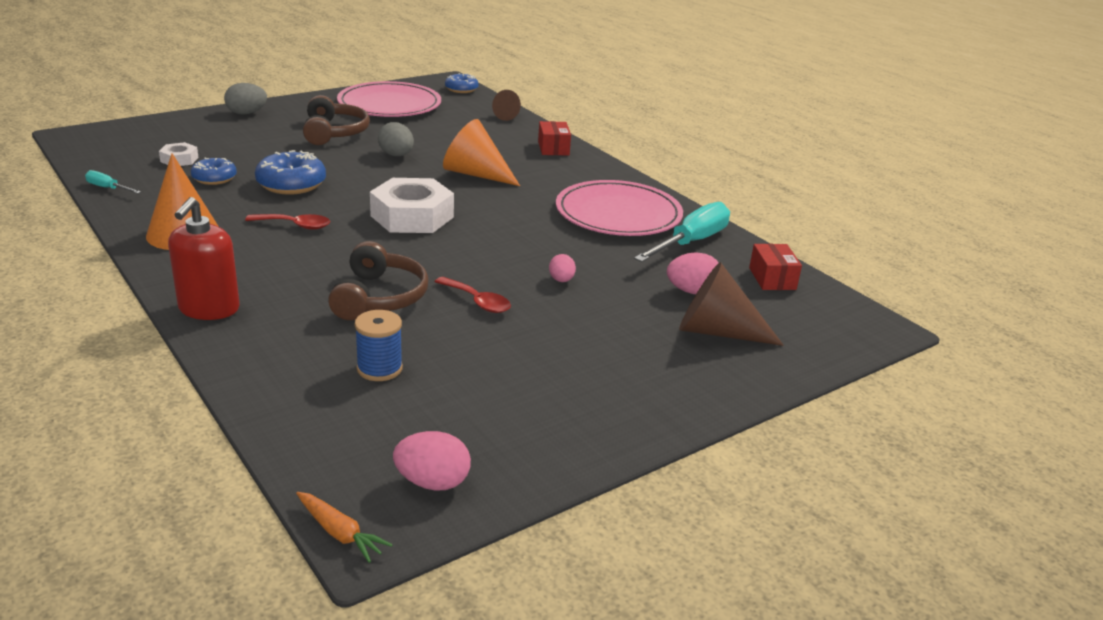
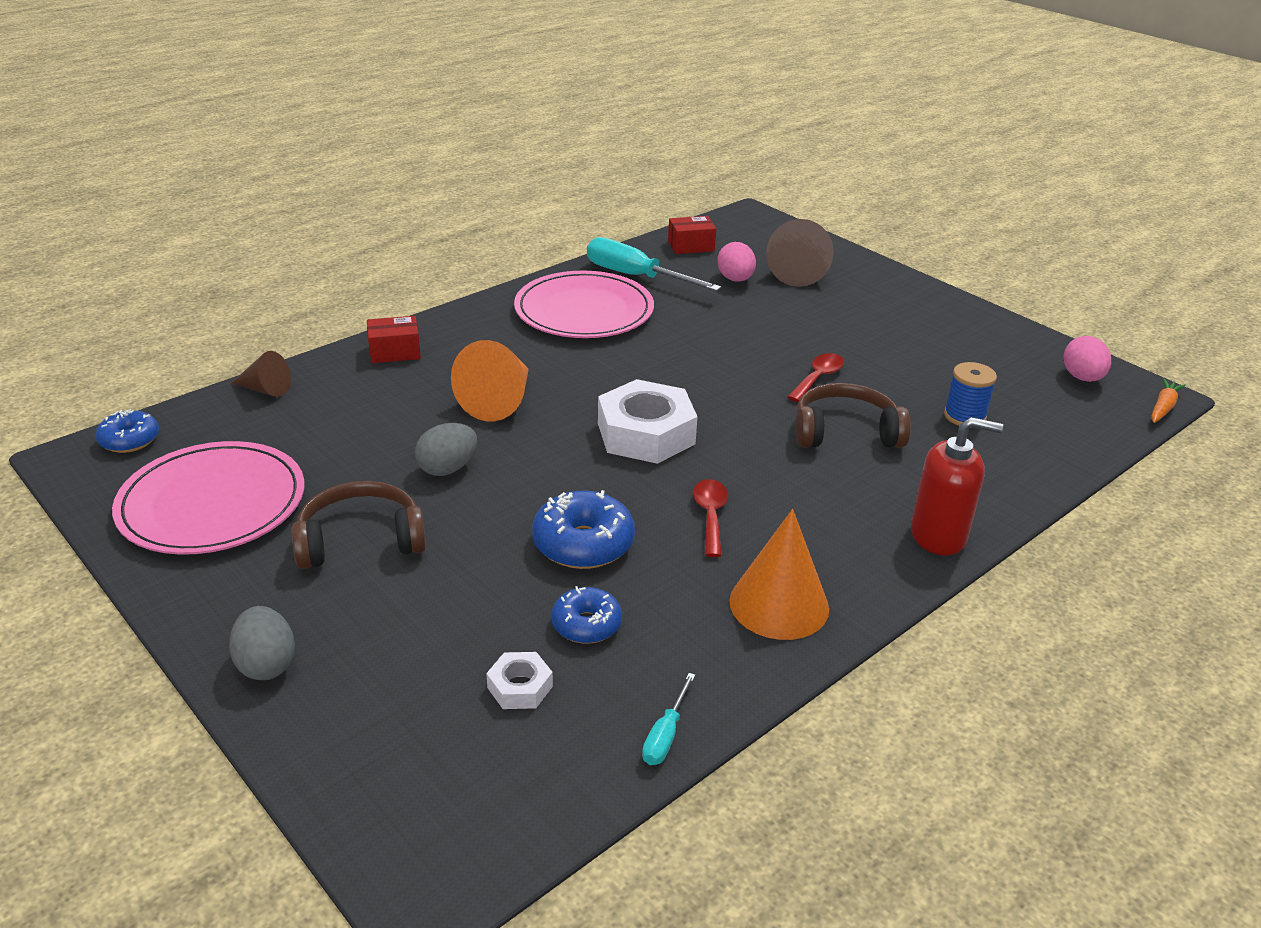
camera: 95 degrees left, 5 degrees up
pink egg [549,254,576,282] -> none

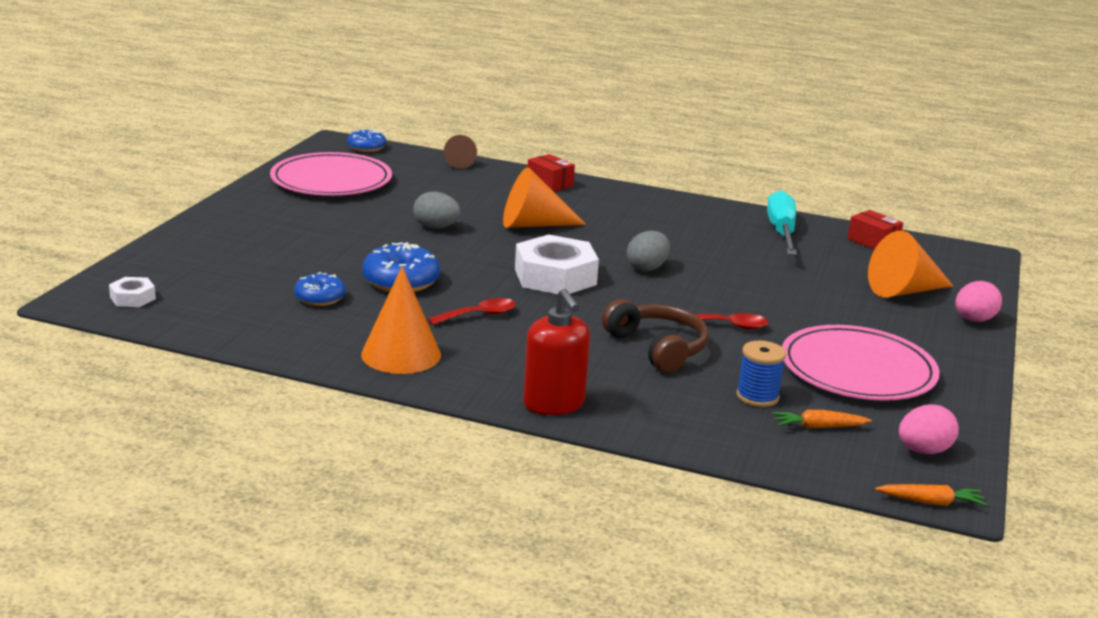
camera: 60 degrees right, 10 degrees down
grey egg [229,606,295,680] -> grey egg moved to [627,231,670,271]
brown headphones [292,481,426,569] -> none
white nut [486,652,553,709] -> white nut moved to [109,277,156,307]
pink plate [514,271,654,338] -> pink plate moved to [782,325,940,401]
turquoise screwdriver [642,673,695,765] -> none
pink egg [717,242,756,282] -> pink egg moved to [955,281,1002,322]
brown cone [766,219,834,287] -> orange cone [868,231,953,297]
none -> orange carrot [772,410,872,429]

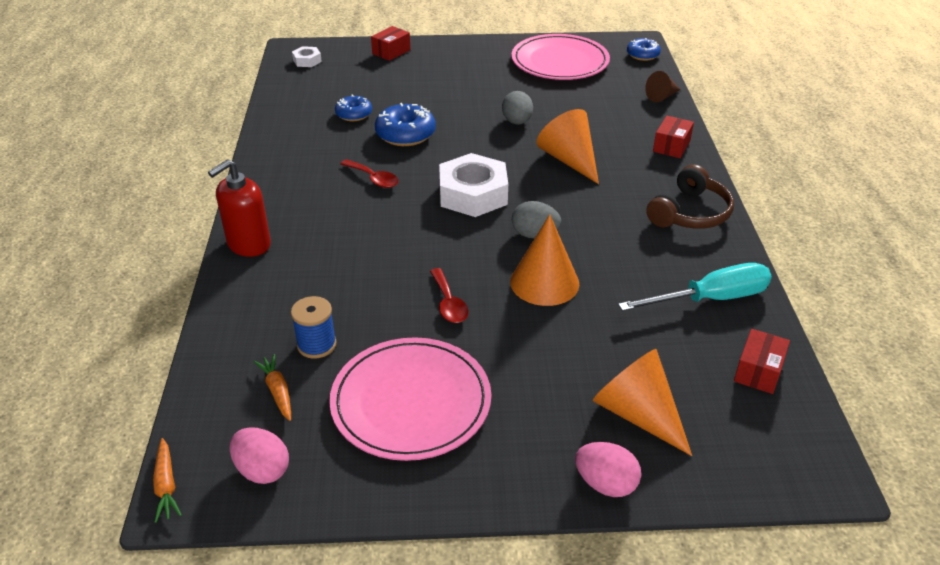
camera: 70 degrees right, 15 degrees up
orange cone [361,266,441,374] -> orange cone moved to [510,214,579,306]
brown headphones [602,299,708,373] -> brown headphones moved to [646,164,734,229]
none -> red box [371,26,411,61]

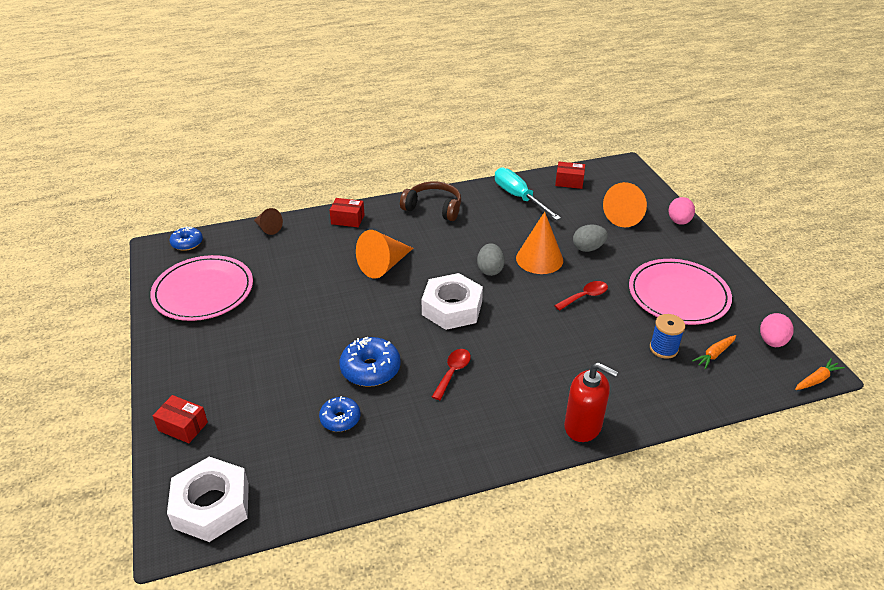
camera: 105 degrees left, 0 degrees up
white nut [292,46,322,67] -> white nut [167,457,249,542], size x2.09
grey egg [502,91,533,125] -> grey egg moved to [573,224,608,252]

